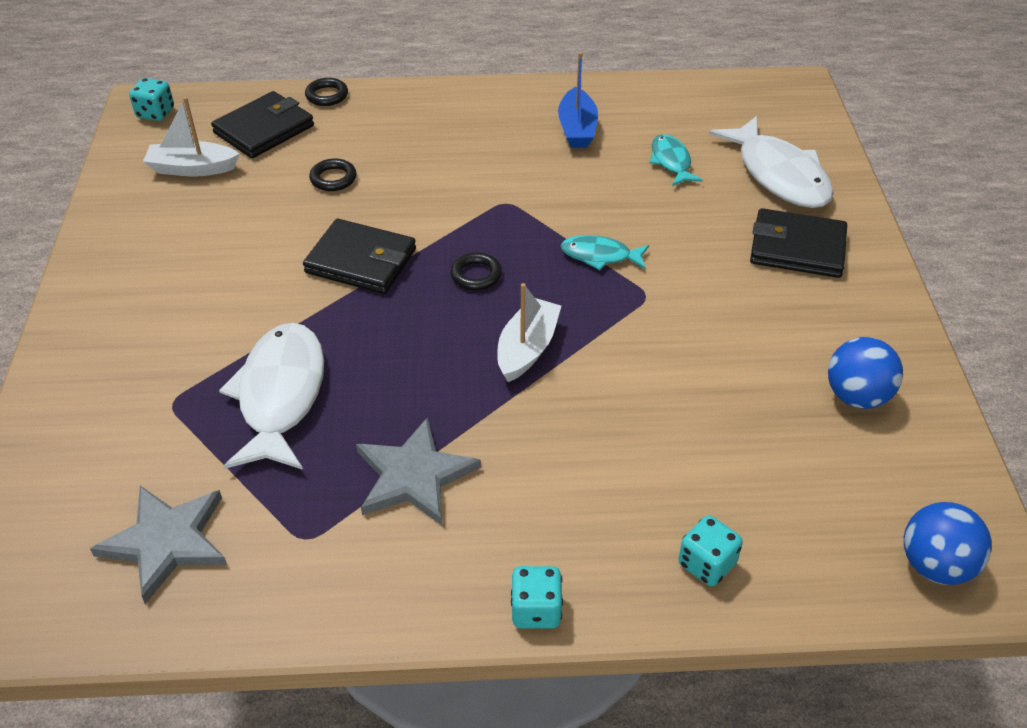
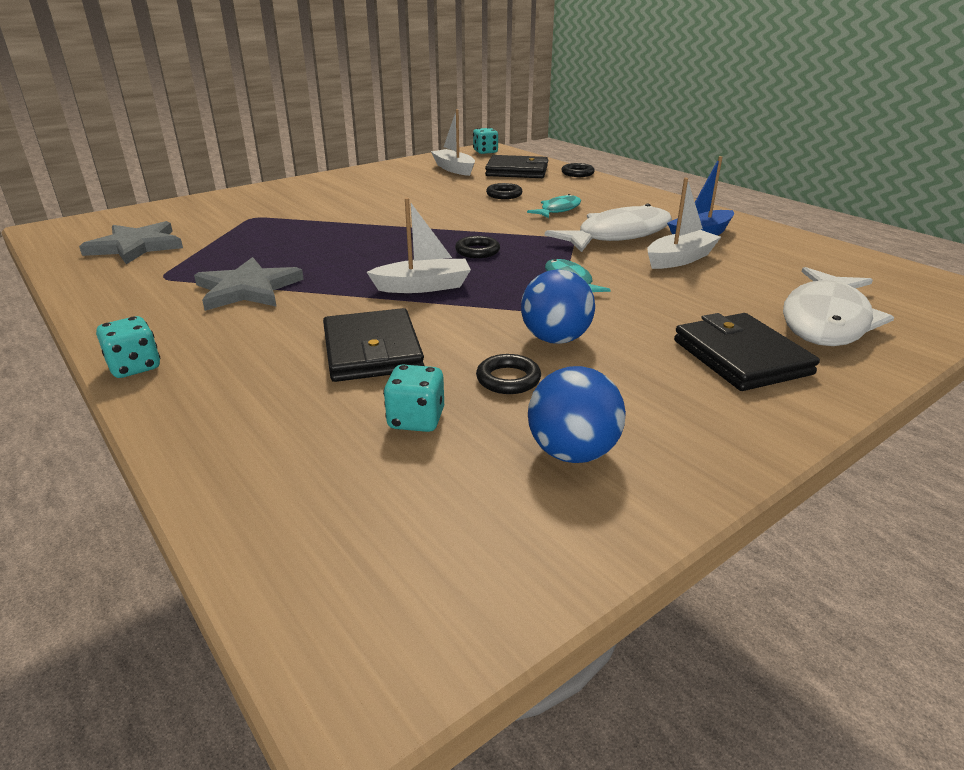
camera: 55 degrees right, 15 degrees down
white fish [219,323,324,470] -> white fish moved to [545,204,672,252]
black wallet [303,219,416,294] -> black wallet moved to [323,308,424,382]
turquoise fish [650,134,703,186] -> turquoise fish moved to [527,194,581,218]
turquoise dice [678,515,743,586] -> turquoise dice moved to [383,365,444,432]
blue ball [904,502,992,585] -> blue ball moved to [521,269,595,344]
none -> black ring [476,354,541,394]
none -> white boat [647,178,721,269]

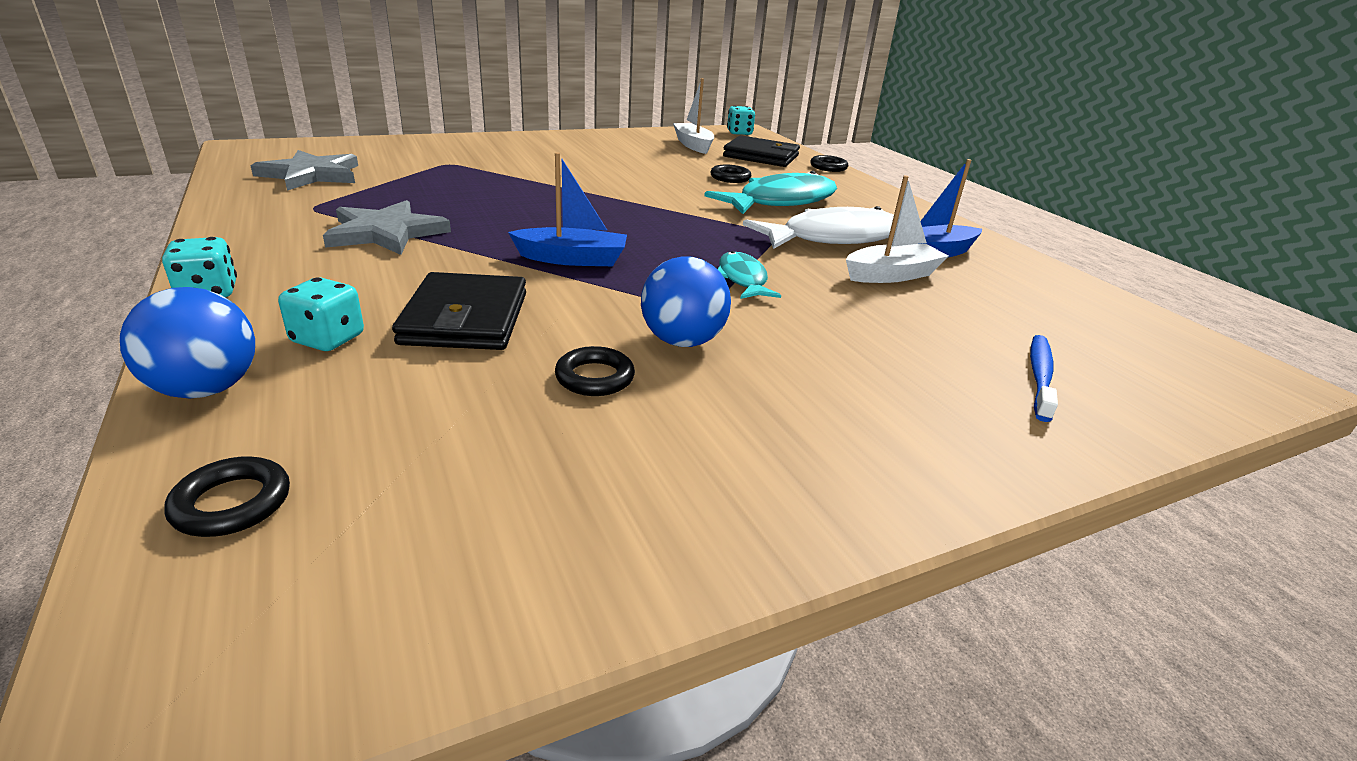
camera: 10 degrees right, 0 degrees up
white boat [367,198,471,293] -> blue boat [508,152,627,266]
turquoise dice [383,365,444,432] -> turquoise dice moved to [278,278,364,351]
black ring [455,236,500,258] -> black ring moved to [164,456,290,537]
turquoise fish [527,194,581,218] -> turquoise fish [704,171,837,214], size x1.89
blue ball [528,366,626,463] -> blue ball moved to [120,287,255,398]
black wallet [674,313,820,391] -> none
white fish [783,267,894,346] -> blue toothbrush [1030,335,1058,422]

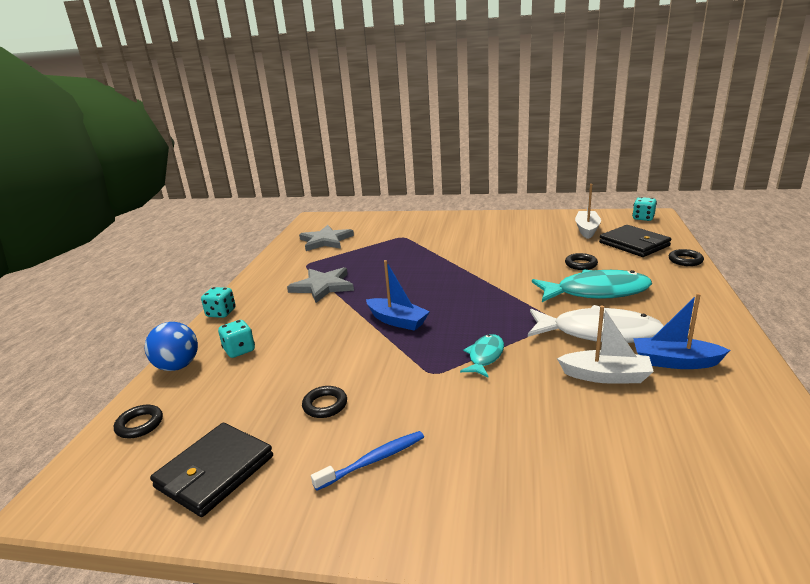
camera: 40 degrees right, 5 degrees down
black wallet [392,272,526,350] -> black wallet moved to [150,423,273,517]
blue ball [641,256,731,347] -> none
blue toothbrush [1030,335,1058,422] -> blue toothbrush moved to [311,431,424,491]

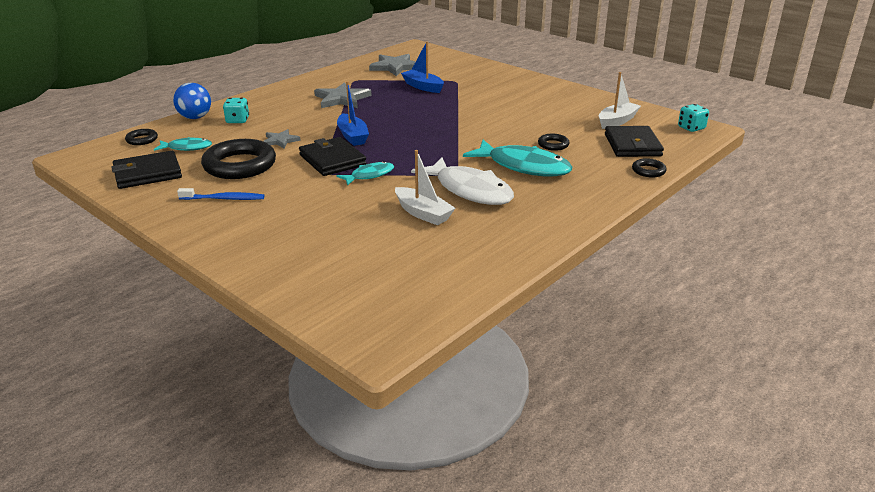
camera: 30 degrees right, 5 degrees up
turquoise dice [201,287,236,318] -> none
black ring [302,386,347,418] -> black ring [201,139,276,179], size x2.19
blue boat [633,293,730,369] -> blue boat moved to [401,41,444,93]
none -> turquoise fish [154,137,212,151]
none -> grey star [263,129,301,149]
none -> black wallet [299,137,367,176]

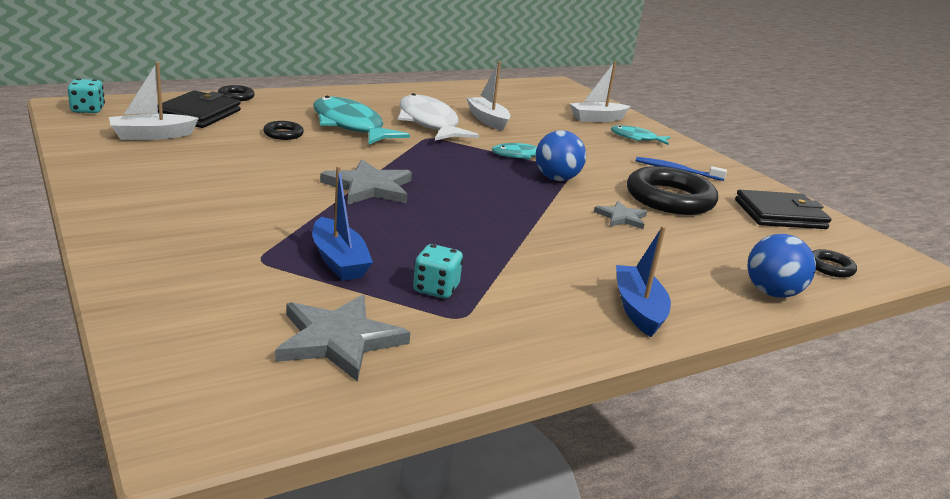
camera: 165 degrees left, 5 degrees down
turquoise fish [154,137,212,151] -> turquoise fish moved to [611,125,670,145]
turquoise dice [223,98,249,123] -> turquoise dice moved to [413,244,463,298]
black wallet [299,137,367,176] -> blue ball [535,130,586,181]
grey star [314,82,372,108] -> grey star moved to [320,159,412,205]
blue boat [337,81,369,146] -> blue boat moved to [616,226,671,337]
none -> white boat [570,61,630,122]

